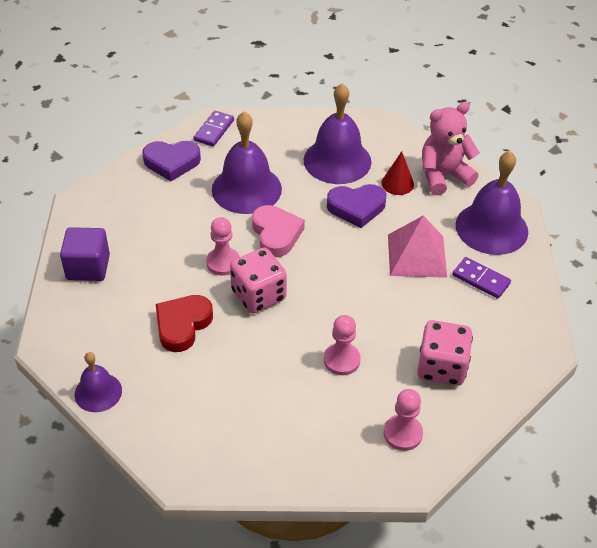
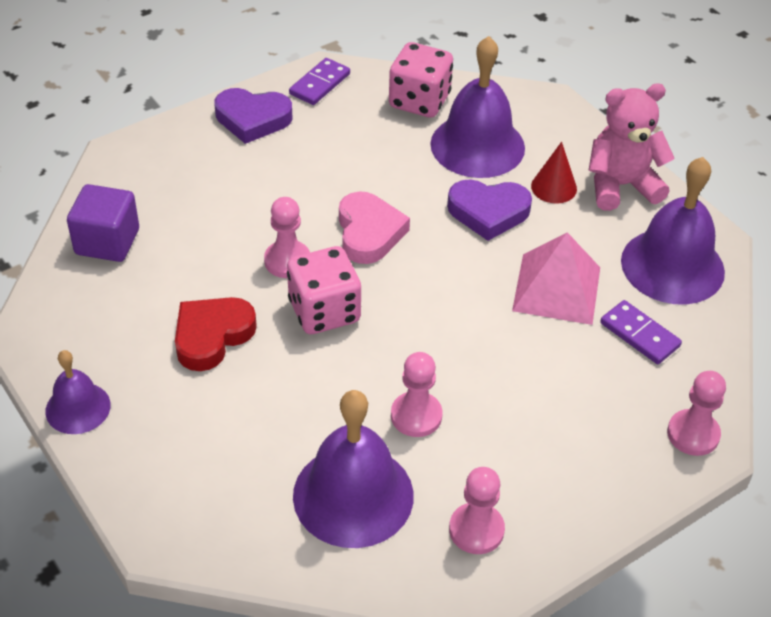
camera: 10 degrees right, 0 degrees up
purple bell [212,111,282,214] -> purple bell moved to [293,390,414,548]
pink dice [417,320,473,386] -> pink dice moved to [389,42,453,118]
none -> pink pawn [667,371,726,456]

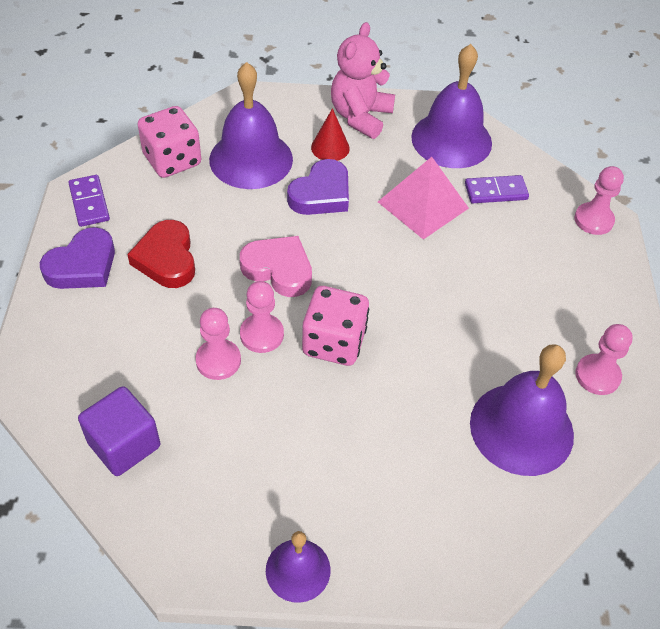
camera: 55 degrees left, 5 degrees up
red heart [175,297,257,371] -> red heart moved to [127,220,195,288]
pink pawn [391,352,443,437] -> pink pawn moved to [195,308,241,380]

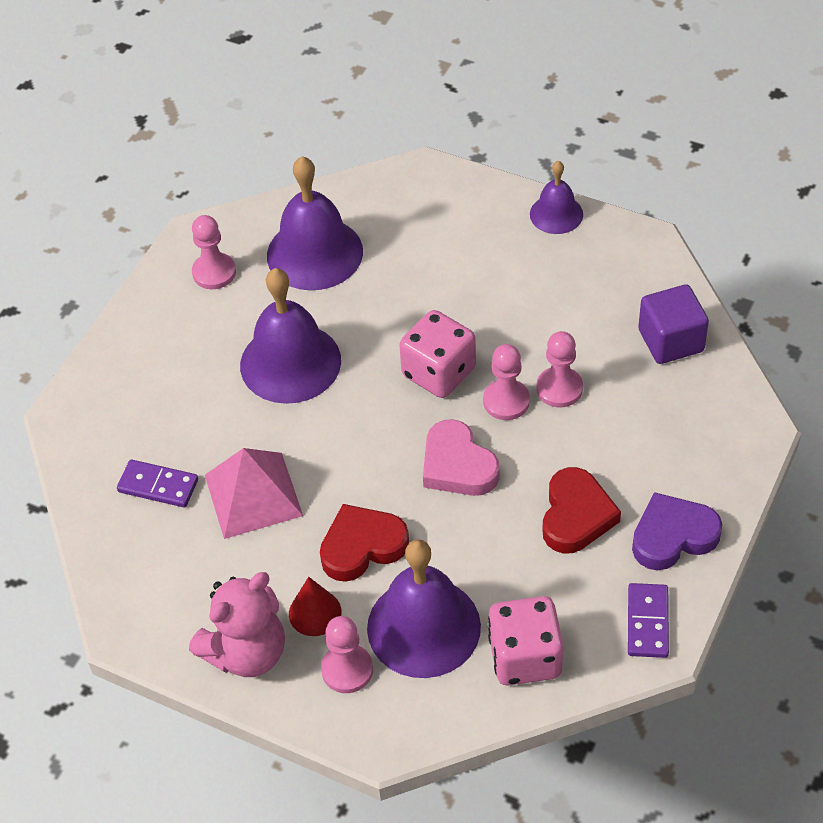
camera: 150 degrees left, 0 degrees up
purple heart [287,159,349,215] -> red heart [320,504,409,582]
purple bell [411,44,492,168] -> purple bell moved to [240,268,341,404]
pink pawn [574,166,624,235] -> pink pawn moved to [321,616,373,693]

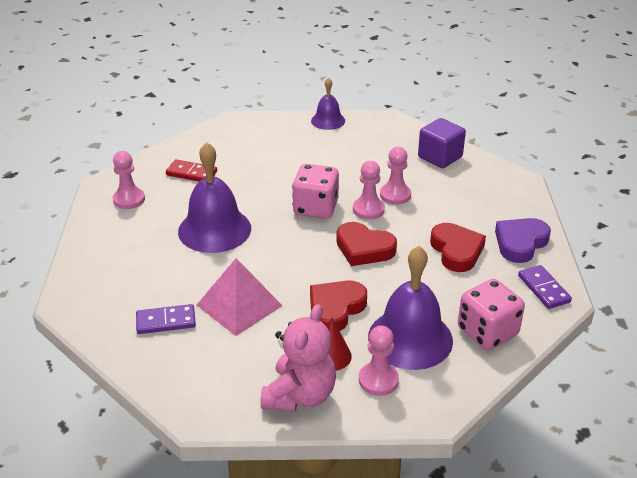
camera: 30 degrees left, 15 degrees down
purple bell [267,156,363,290] -> red domino [166,159,217,181]
pink heart [423,419,499,496] -> red heart [336,222,397,266]

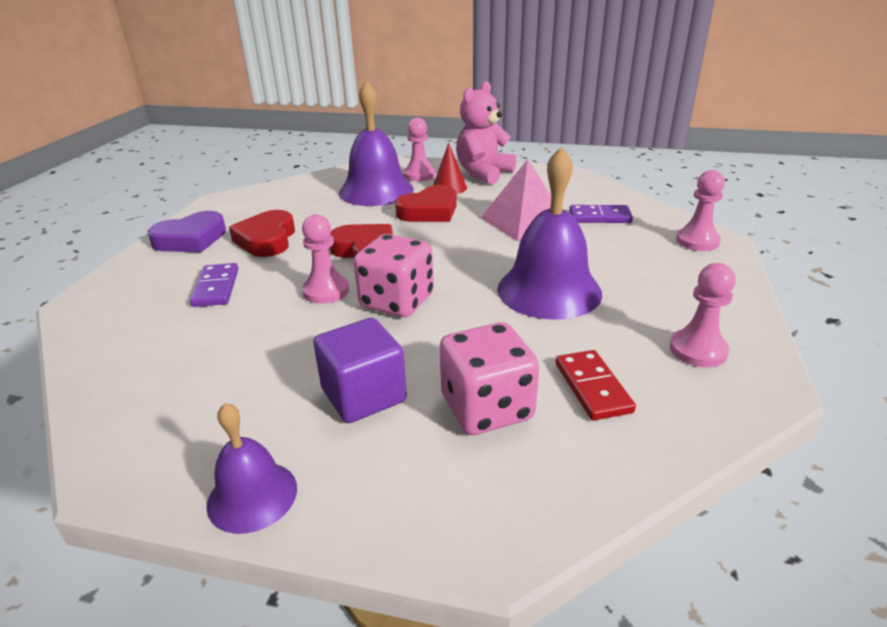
camera: 165 degrees left, 5 degrees down
red domino [166,159,217,181] -> red domino turned 45 degrees clockwise [556,350,636,421]
pink pawn [380,147,411,205] -> pink pawn moved to [676,170,725,251]
purple cube [418,118,466,168] -> purple cube moved to [313,318,407,423]
pink dice [458,279,525,350] -> pink dice moved to [440,322,539,435]
purple domino [518,265,572,309] -> purple domino moved to [190,263,238,307]

